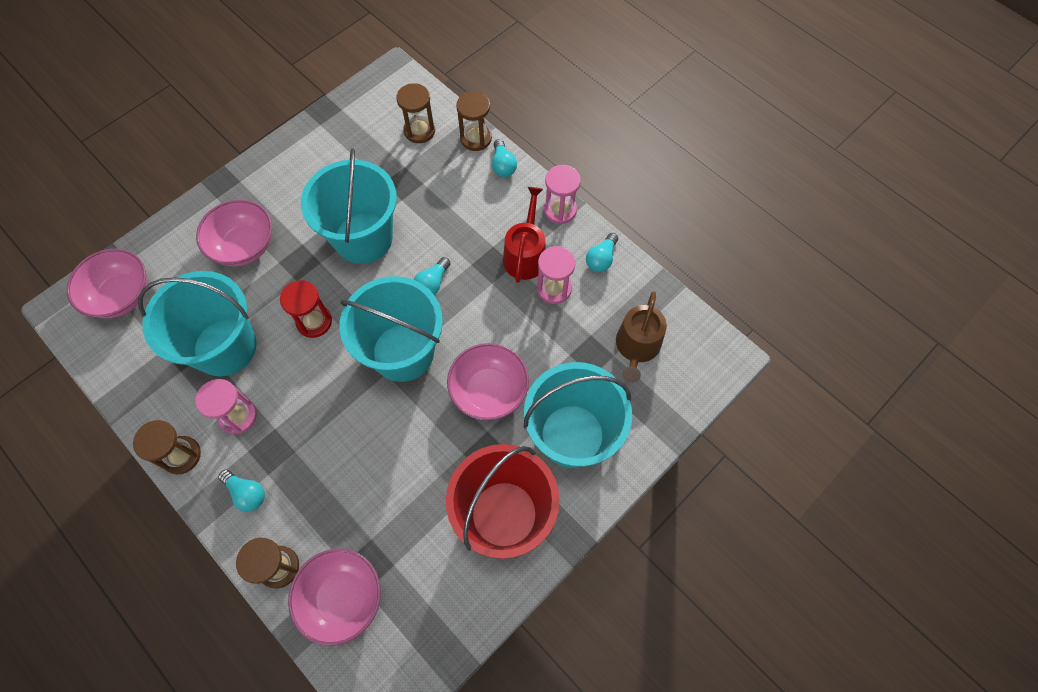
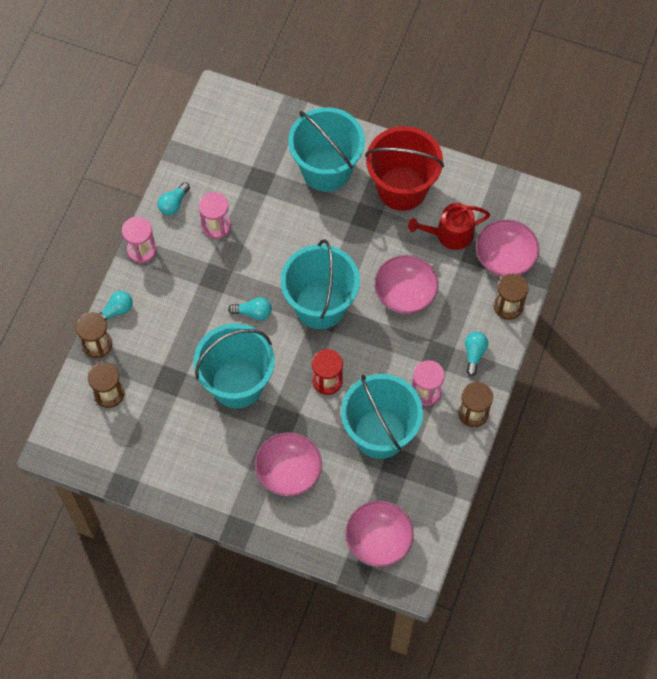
camera: 115 degrees left, 0 degrees up
pink bowl [447,343,529,421] -> pink bowl moved to [374,255,438,314]
red watering can [503,187,546,283] -> red watering can moved to [408,203,490,250]
turquoise light bulb [586,233,618,272] -> turquoise light bulb turned 120 degrees clockwise [158,182,190,215]
brown watering can [616,291,667,383] -> none

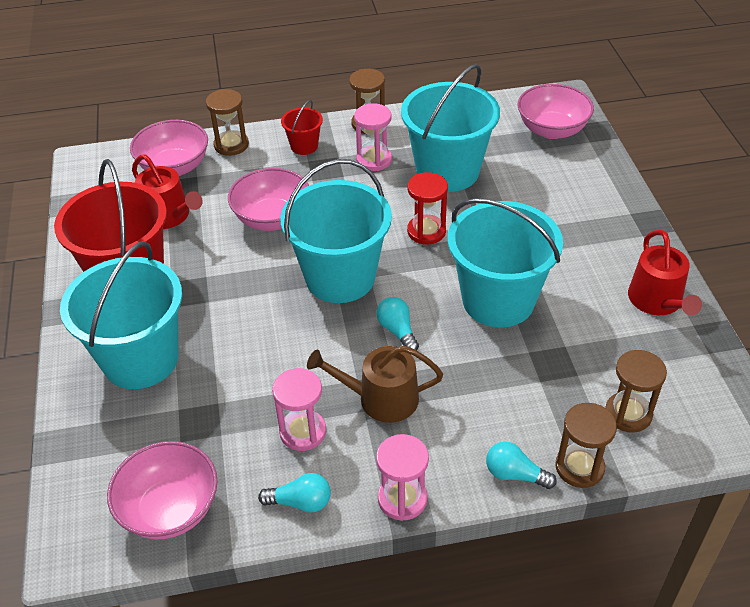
camera: 120 degrees left, 20 degrees down
pink bowl [255,432,322,497] -> pink bowl moved to [107,441,218,539]
turquoise light bulb [465,332,488,376] -> red bucket [281,100,323,155]
none -> brown watering can [307,346,443,423]
none -> red watering can [628,230,702,315]

